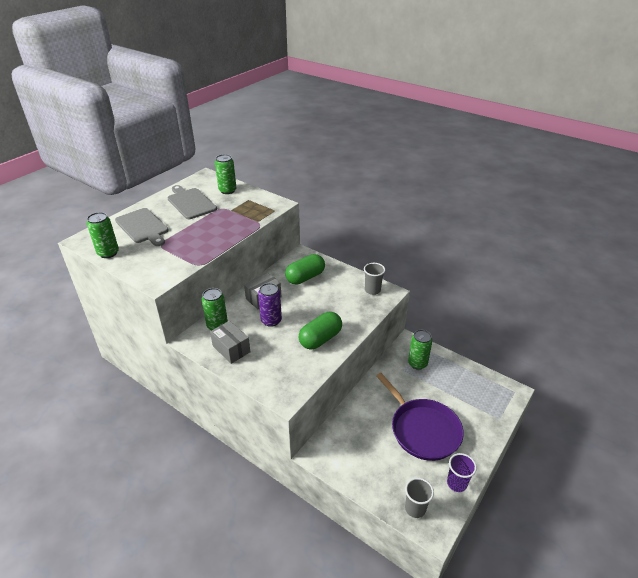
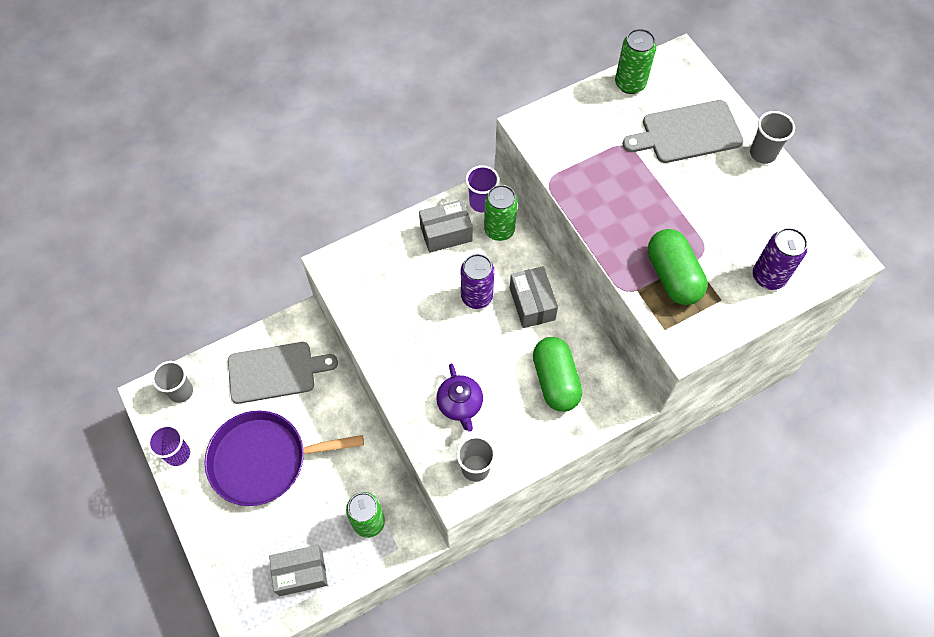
camera: 115 degrees right, 25 degrees up
grey cutting board [167,185,217,219] -> grey cutting board moved to [228,342,338,404]
green can [215,154,237,194] -> purple can [753,228,807,290]
green capsule [299,312,342,350] -> green capsule moved to [648,229,707,305]
none -> grey box [269,545,328,596]
none -> purple teapot [436,363,483,432]
none -> purple cup [466,165,499,212]
none -> grey cup [750,111,795,164]

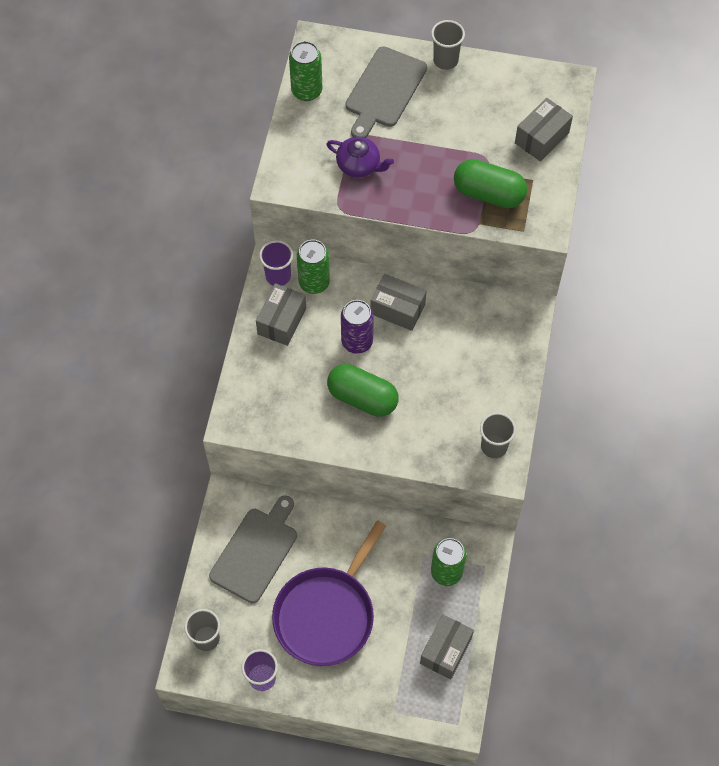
camera: 50 degrees left, 0 degrees up
purple teapot [436,363,483,432] -> purple teapot moved to [327,137,394,177]
green capsule [533,337,582,412] -> green capsule moved to [327,364,399,417]
purple can [753,228,807,290] -> grey box [515,98,573,162]

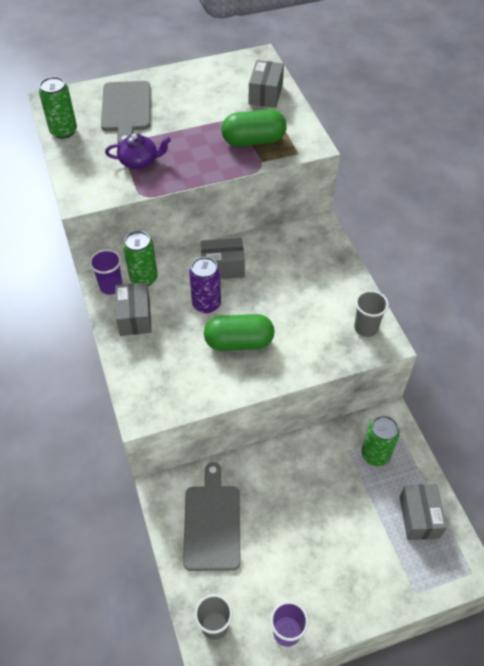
camera: 30 degrees left, 10 degrees down
purple pan [272,520,386,666] -> none
grey cup [431,20,465,70] -> none

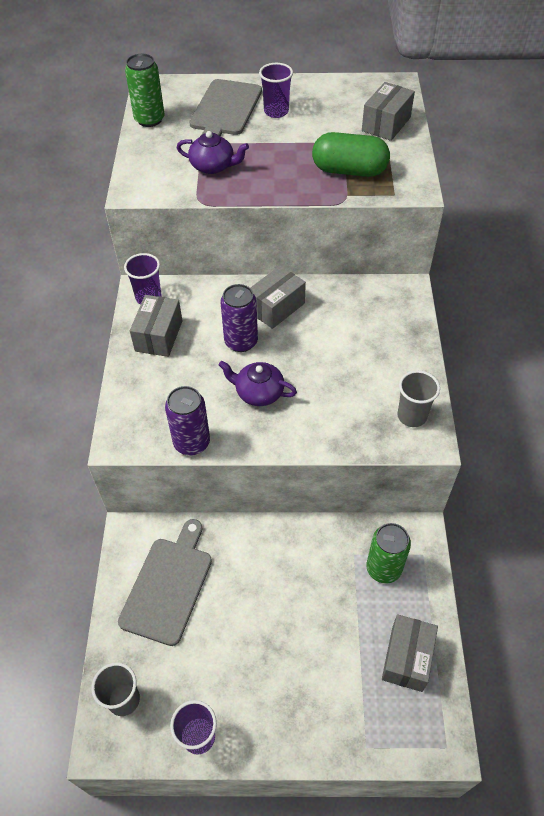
camera: 20 degrees right, 0 degrees up
green can [123,231,158,286] -> none
grey box [201,238,245,279] -> grey box turned 60 degrees counterclockwise [250,265,306,329]
green capsule [204,314,274,351] -> purple teapot [218,361,297,406]
none -> purple can [165,386,210,455]
none -> purple cup [259,63,293,118]

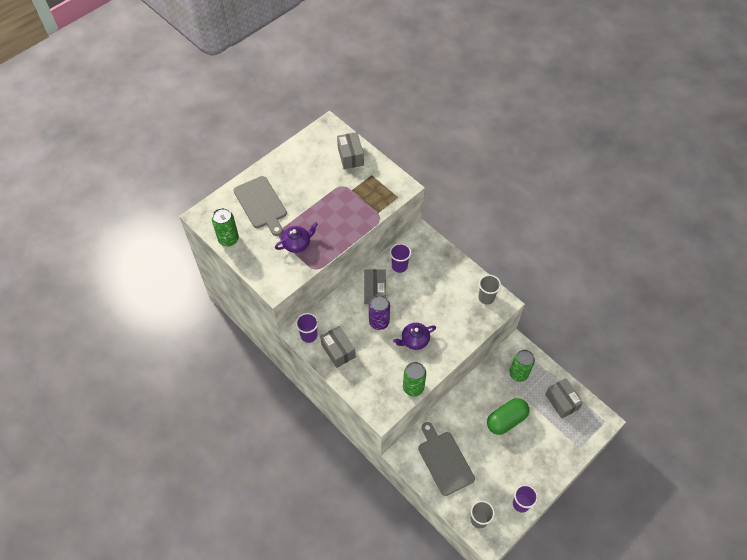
camera: 45 degrees left, 5 degrees up
purple can [165,386,210,455] -> green can [403,362,426,396]
purple cup [259,63,293,118] -> purple cup moved to [390,243,411,273]
green capsule [312,132,390,177] -> green capsule moved to [487,398,530,435]

